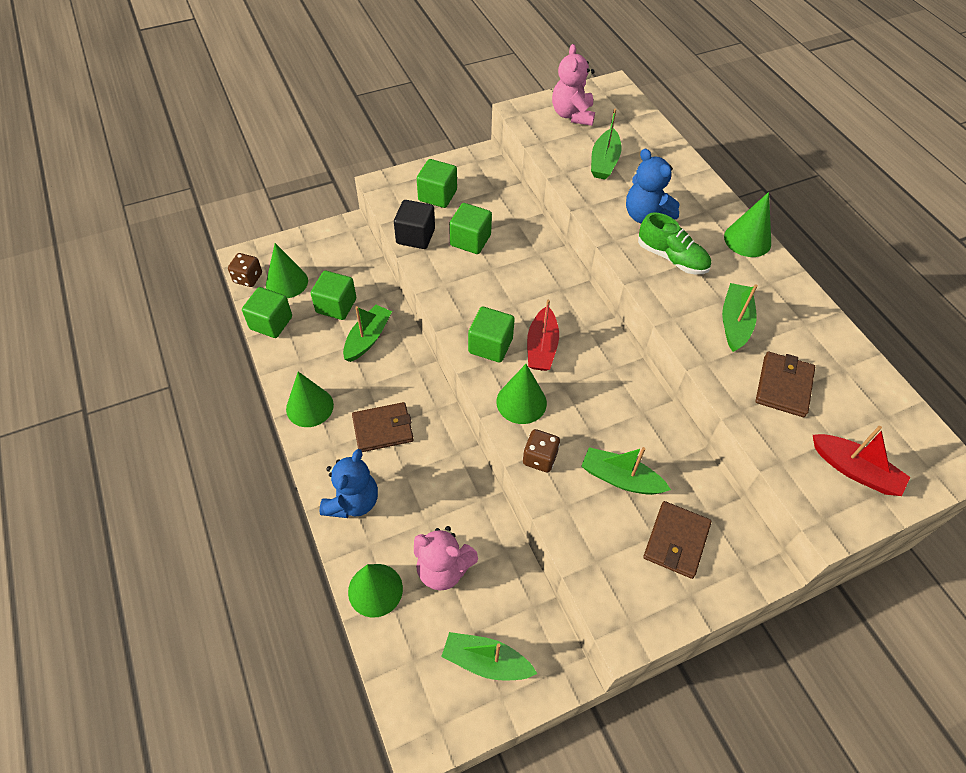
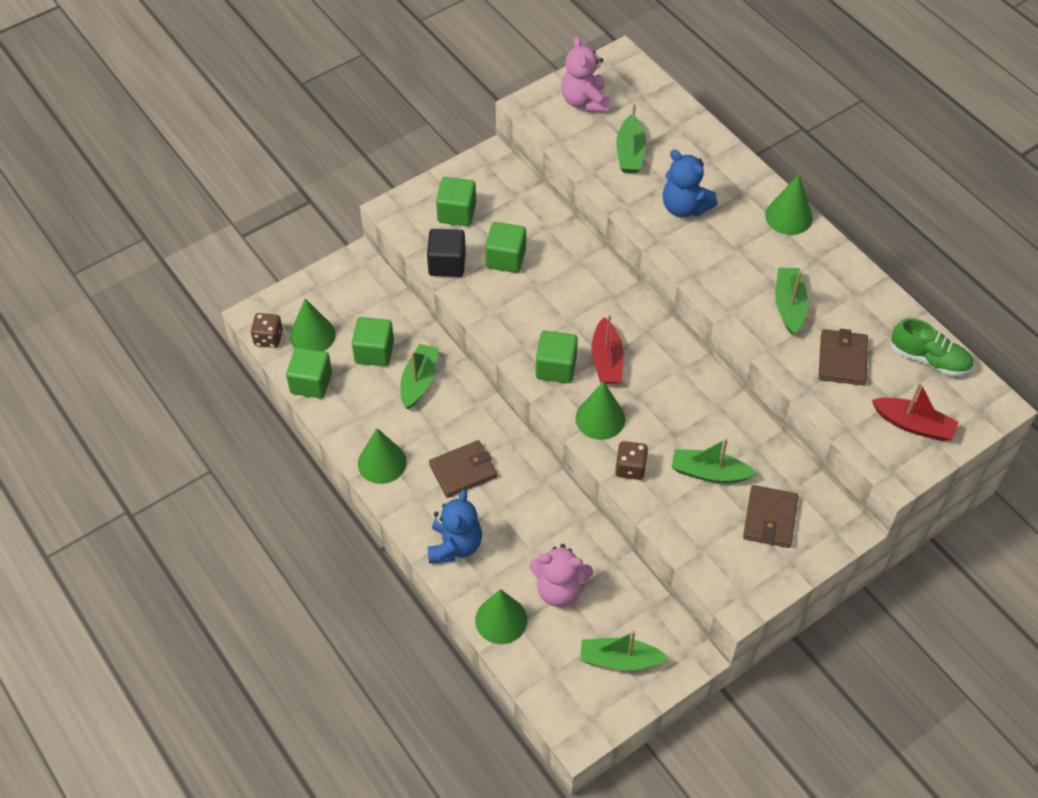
camera: 10 degrees left, 0 degrees up
green shoe [638,213,711,274] -> green shoe moved to [890,318,973,376]

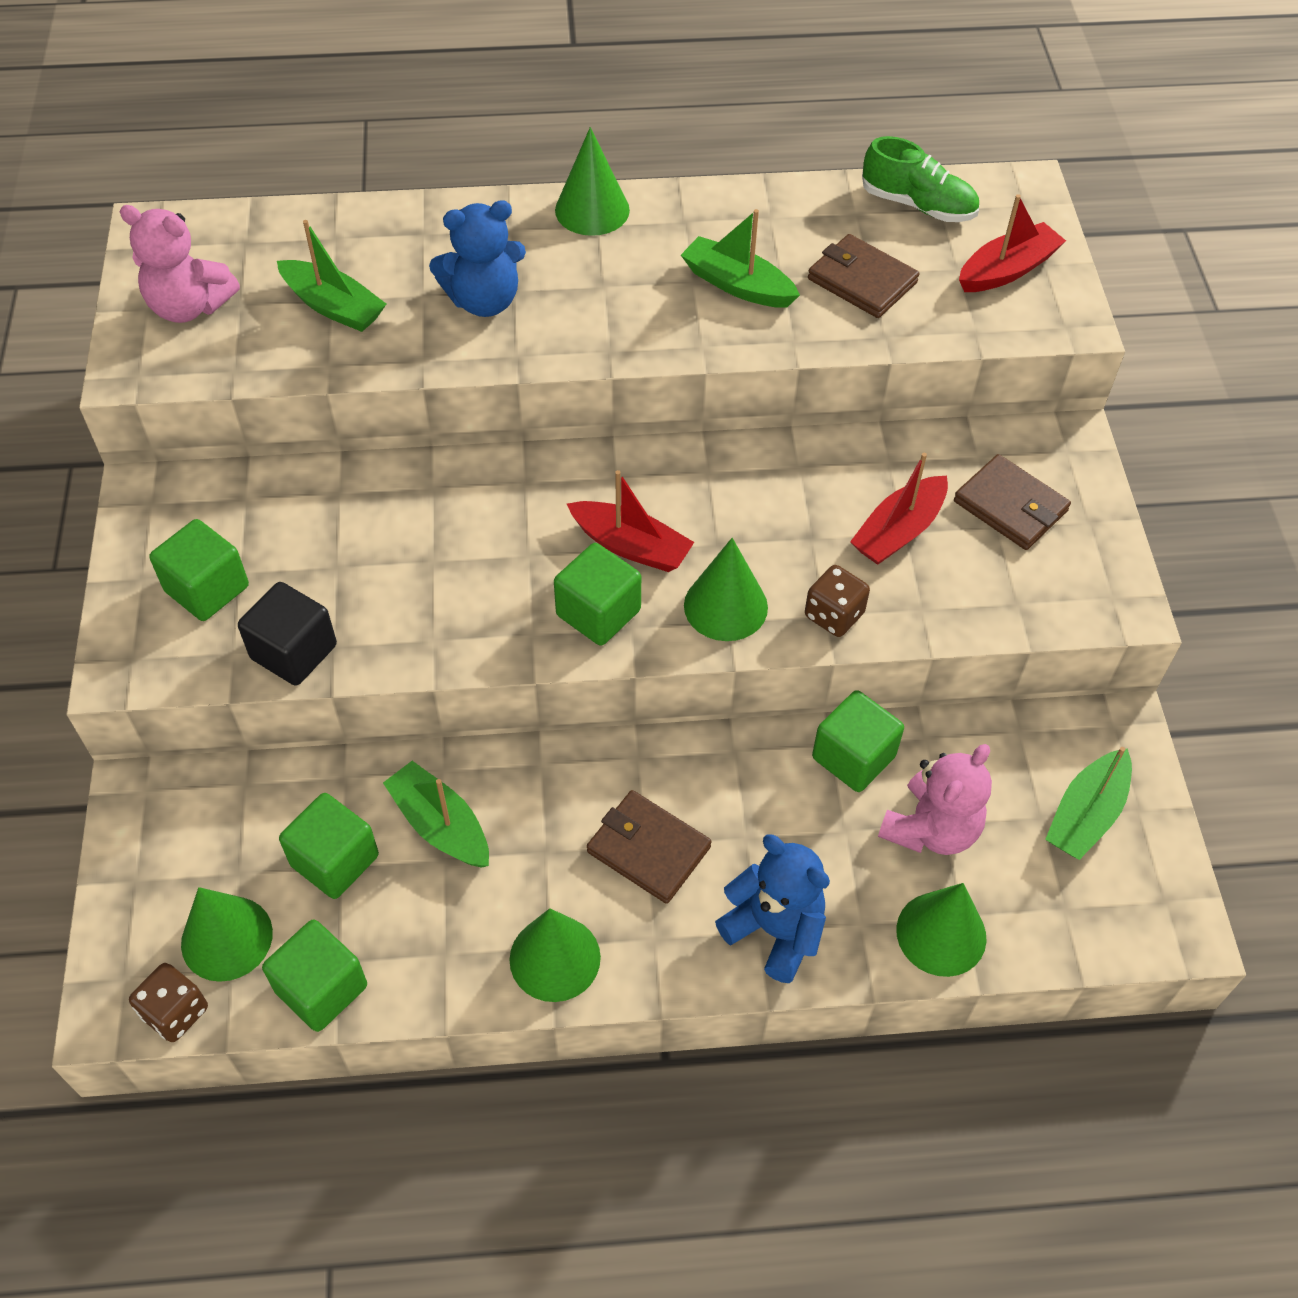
camera: 60 degrees left, 0 degrees up
brown wallet [429,440,497,498] -> brown wallet turned 60 degrees counterclockwise [587,790,712,904]
green cube [485,222,526,273] -> green cube moved to [812,690,904,792]
green boat [671,438,757,483] -> red boat [850,453,948,565]
green shoe [890,318,973,376] -> green shoe turned 60 degrees clockwise [862,136,979,222]

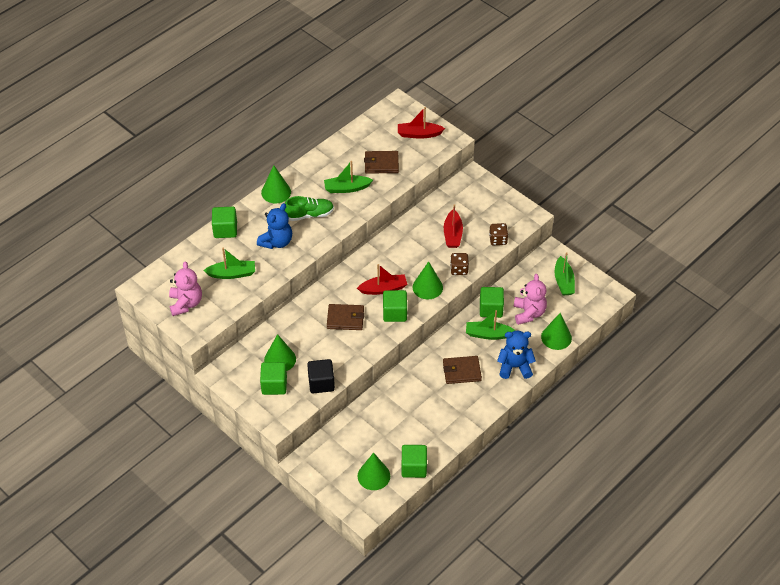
camera: 40 degrees left, 5 degrees down
pink teddy bear [119,205,240,323] -> pink teddy bear turned 75 degrees counterclockwise [169,261,202,316]
brown dice [129,963,208,1042] -> brown dice moved to [489,223,508,245]
green cube [279,793,379,899] -> green cube moved to [212,207,237,238]
green boat [383,761,489,868] -> green boat moved to [466,310,516,340]
green cone [509,908,601,1002] -> green cone moved to [264,334,296,371]
green shoe [862,136,979,222] -> green shoe moved to [285,196,334,221]
brown wallet [954,454,1071,550] -> brown wallet moved to [327,304,364,330]
red boat [959,194,1066,292] -> red boat turned 105 degrees counterclockwise [398,107,445,139]

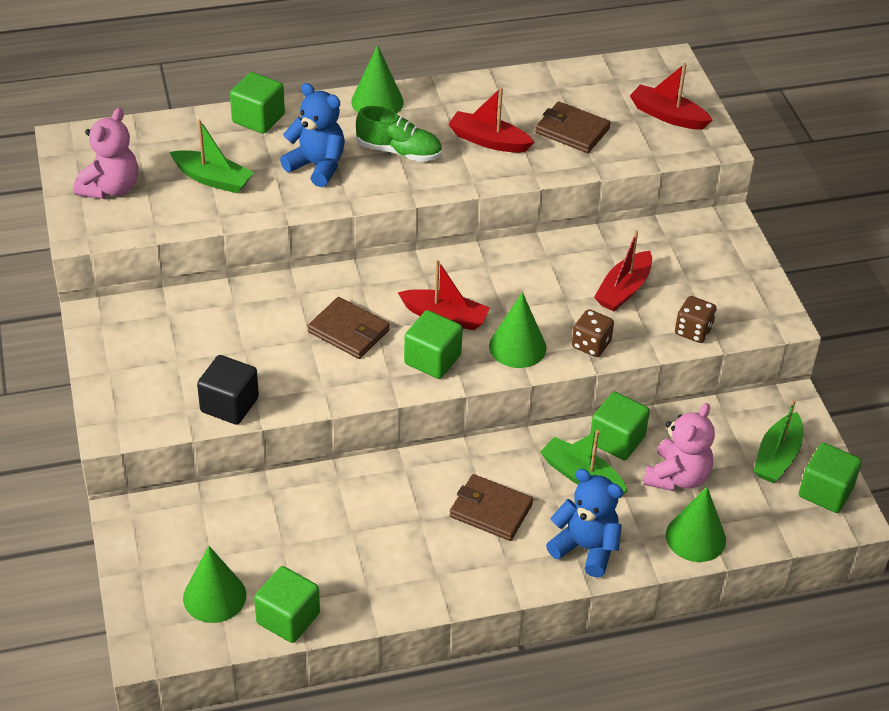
camera: 30 degrees right, 5 degrees down
blue teddy bear [257,203,292,249] -> blue teddy bear turned 120 degrees counterclockwise [280,83,345,187]
green cube [260,362,287,395] -> green cube moved to [799,443,862,513]
green cone [264,334,296,371] -> none
green boat [324,161,373,193] -> red boat [448,87,534,153]

